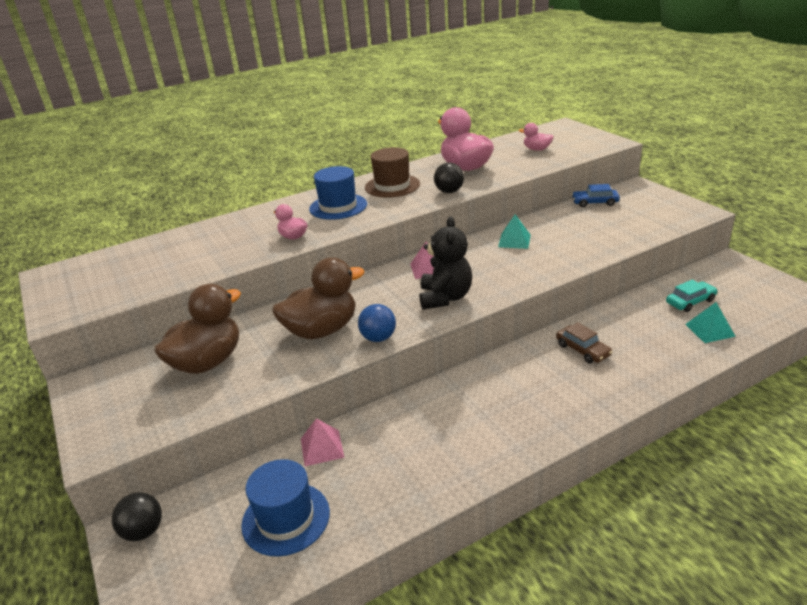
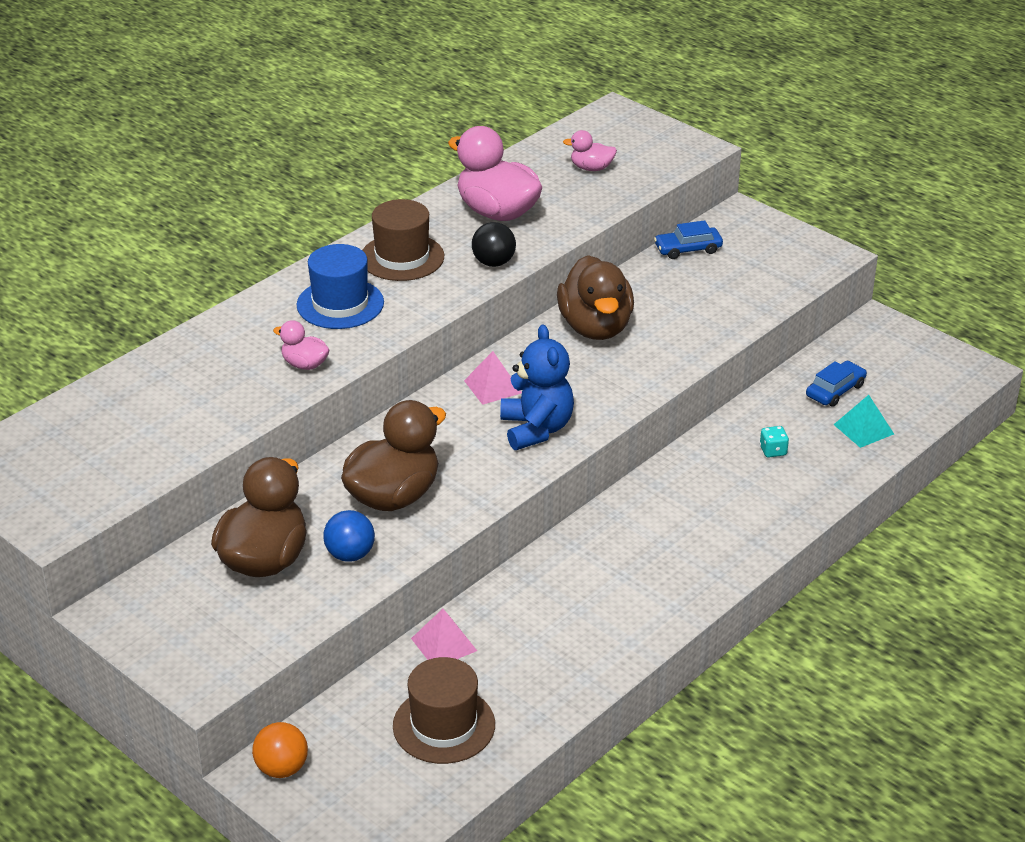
camera: 20 degrees left, 5 degrees up
black ball [112,492,162,541] -> orange ball [252,722,308,778]
blue hat [241,459,330,557] -> brown hat [393,657,495,764]
blue ball [358,304,396,342] -> blue ball moved to [323,510,375,562]
black teddy bear [419,216,472,310] -> blue teddy bear [500,325,574,450]
turquoise pyramid [498,214,531,249] -> brown duck [557,255,634,340]
brown car [556,322,612,363] -> none
turquoise car [666,280,717,312] -> blue car [806,361,867,407]
none -> turquoise dice [760,426,789,457]

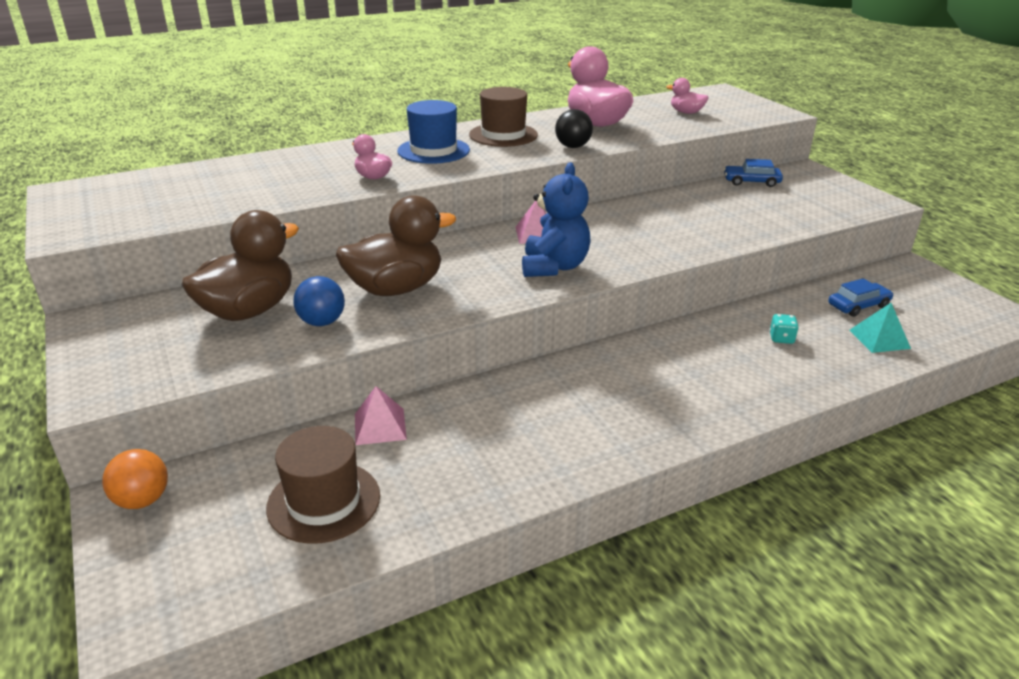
camera: 20 degrees right, 5 degrees down
brown duck [557,255,634,340] -> none

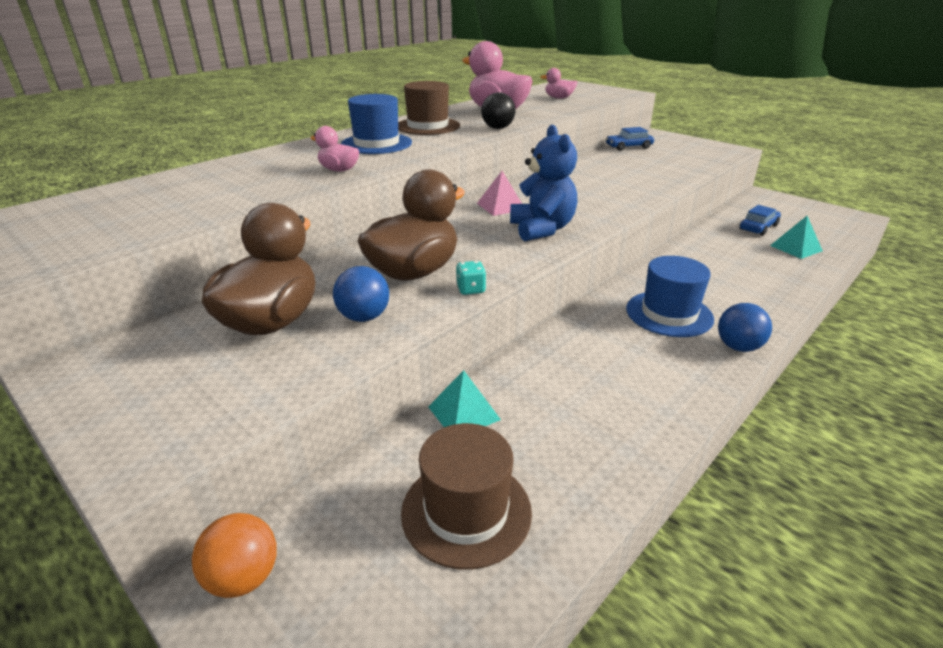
camera: 20 degrees left, 0 degrees up
pink pyramid [355,386,407,445] -> turquoise pyramid [428,370,501,427]
turquoise dice [769,314,799,344] -> turquoise dice moved to [456,261,486,295]
none -> blue hat [626,256,714,337]
none -> blue ball [718,303,772,352]

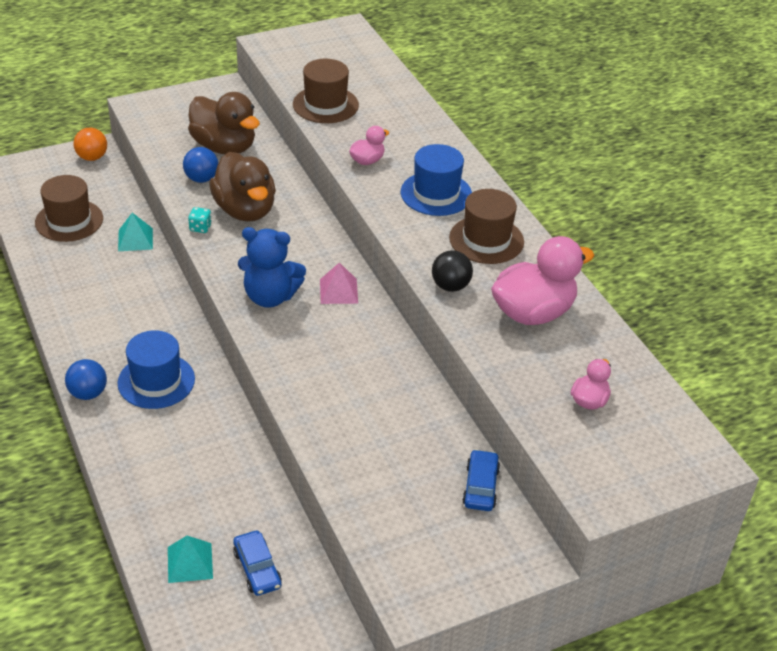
camera: 110 degrees right, 10 degrees up
none -> brown hat [293,59,359,123]

